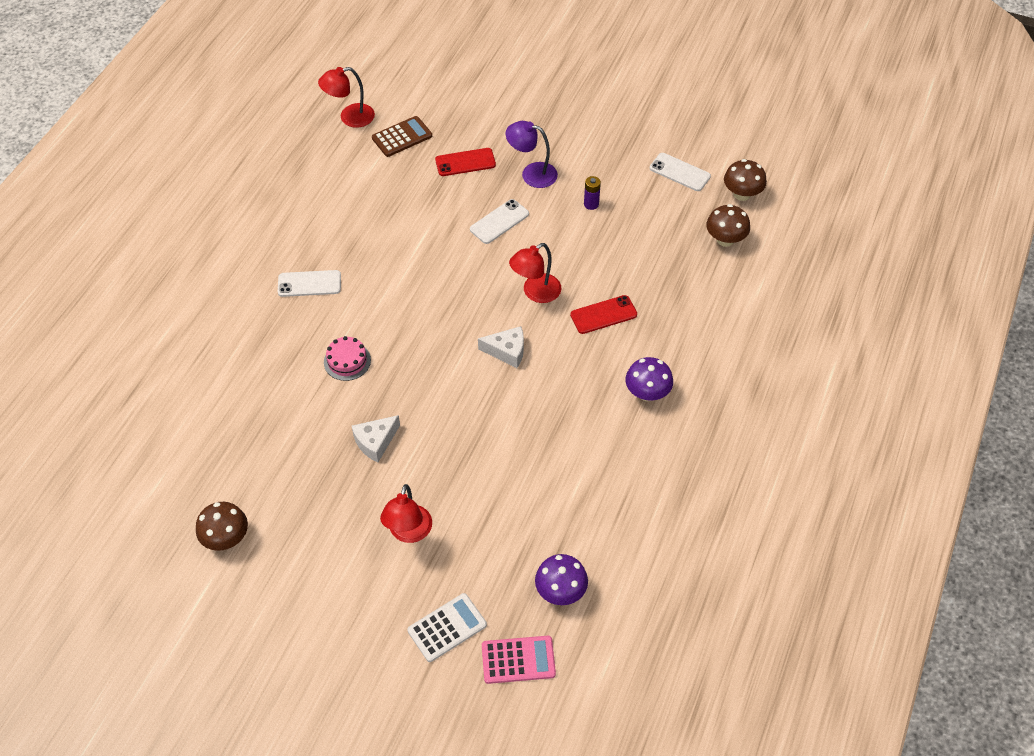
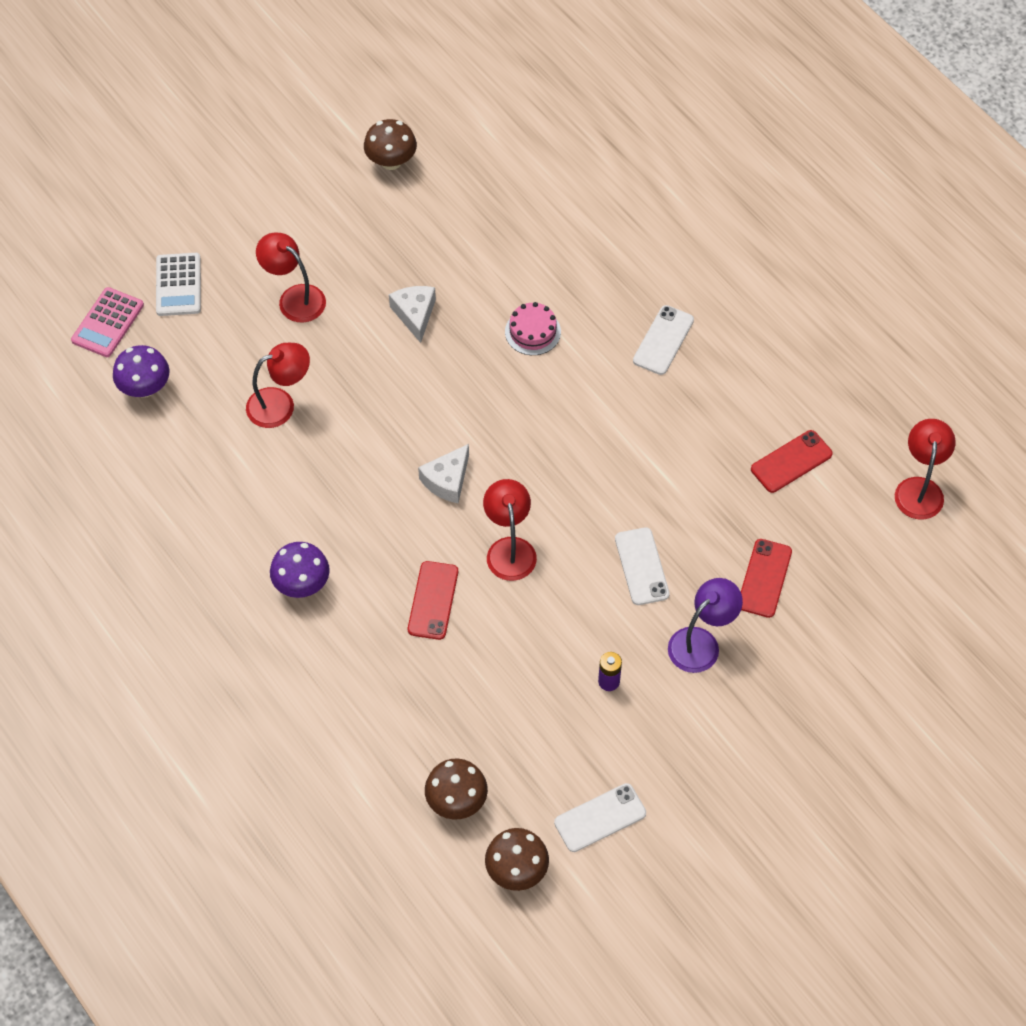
camera: 120 degrees right, 5 degrees up
brown calculator [372,116,432,157] -> none
none -> red lamp [246,343,310,428]
none -> red phone [751,430,833,493]

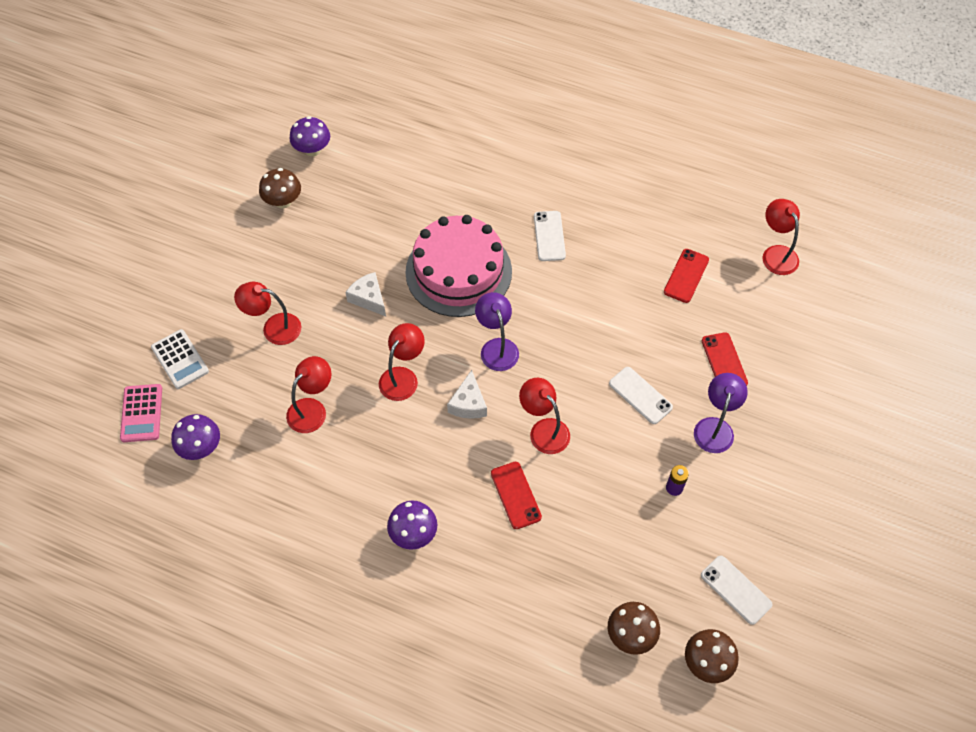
camera: 30 degrees left, 0 degrees up
pink cake [505,302,561,355] -> pink cake [405,215,512,317], size x2.43
white phone [554,783,646,852] -> white phone turned 75 degrees counterclockwise [701,556,772,625]
none -> purple mushroom [289,116,330,156]
none -> red lamp [379,323,425,401]
none -> purple lamp [475,292,519,371]

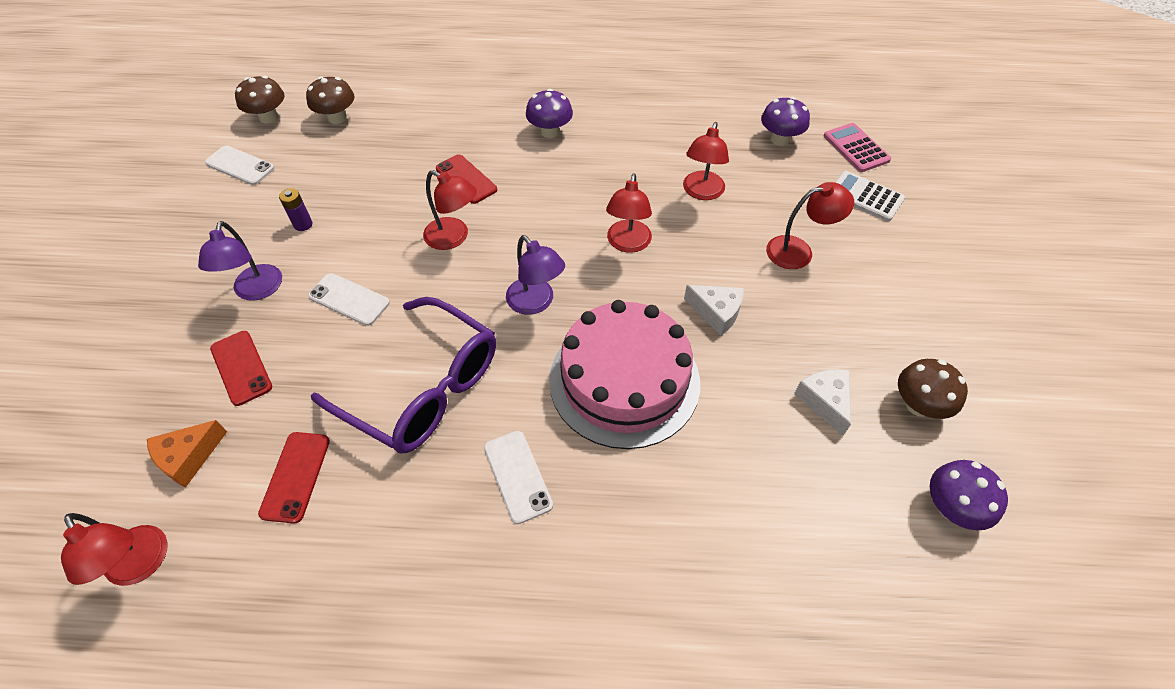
camera: 160 degrees right, 5 degrees down
white cheese [447,370,487,419] -> white cheese moved to [794,369,851,436]
none -> orange cheese [147,420,227,488]
none -> purple glasses [311,297,496,453]

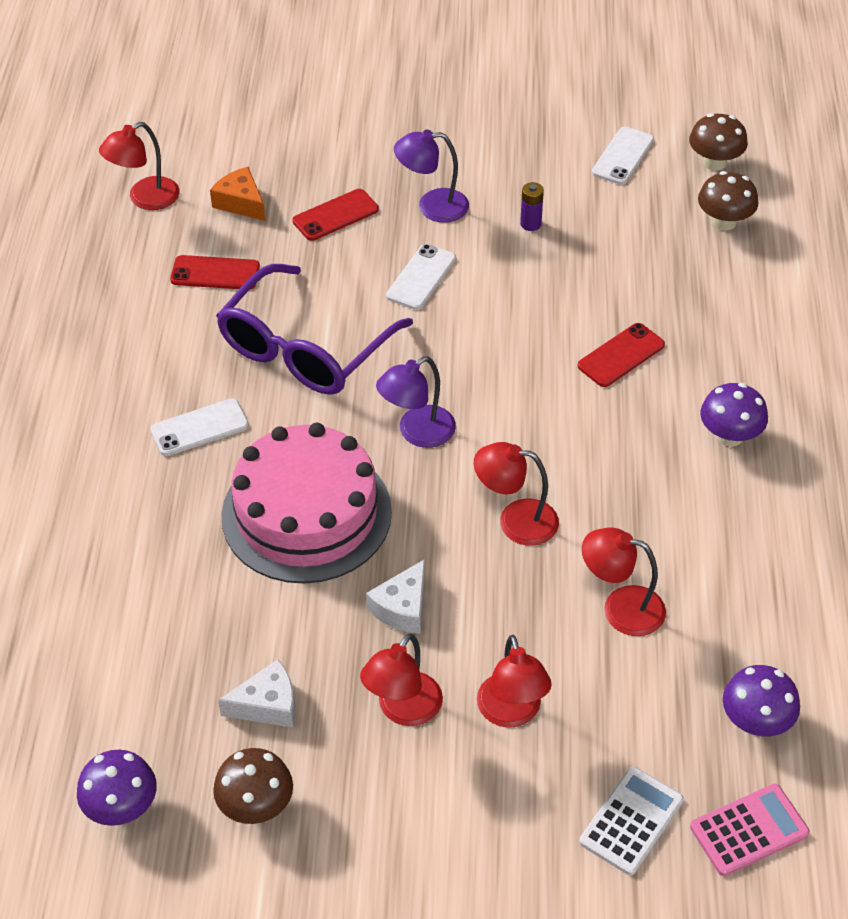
camera: 90 degrees right, 5 degrees down
red lamp [423,170,477,250] -> red lamp moved to [360,633,443,726]

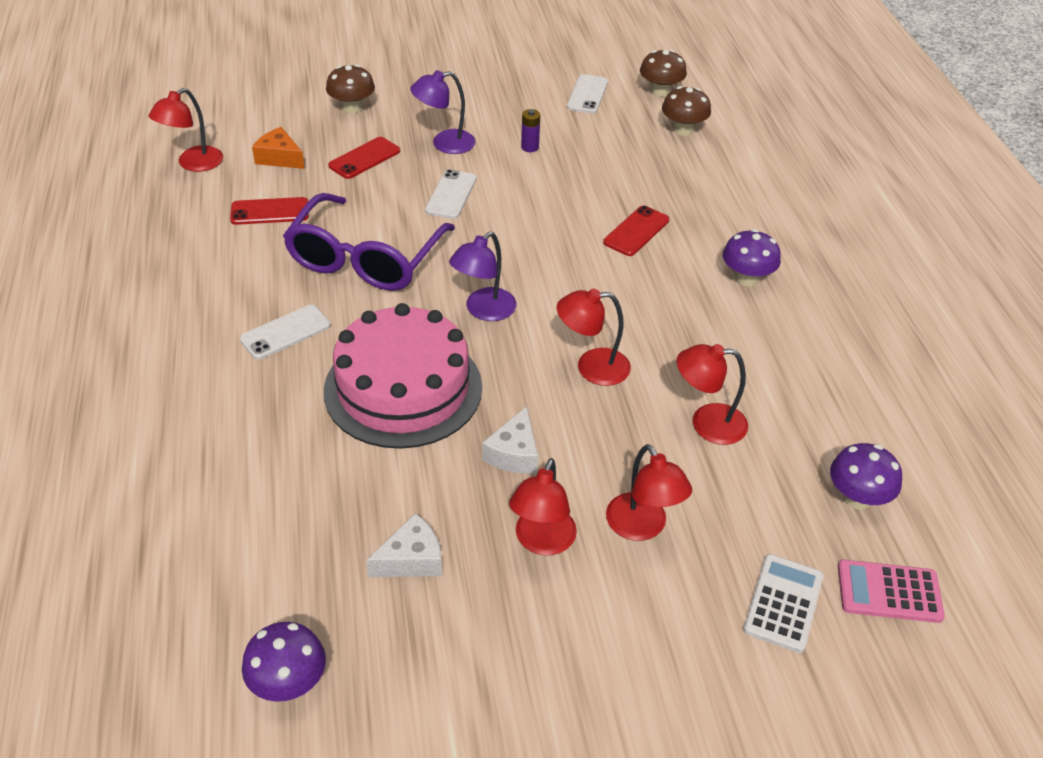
camera: 15 degrees left, 5 degrees down
brown mushroom [213,748,293,824] -> brown mushroom moved to [326,64,375,114]
pink calculator [690,784,810,876] -> pink calculator turned 135 degrees counterclockwise [838,560,945,623]

